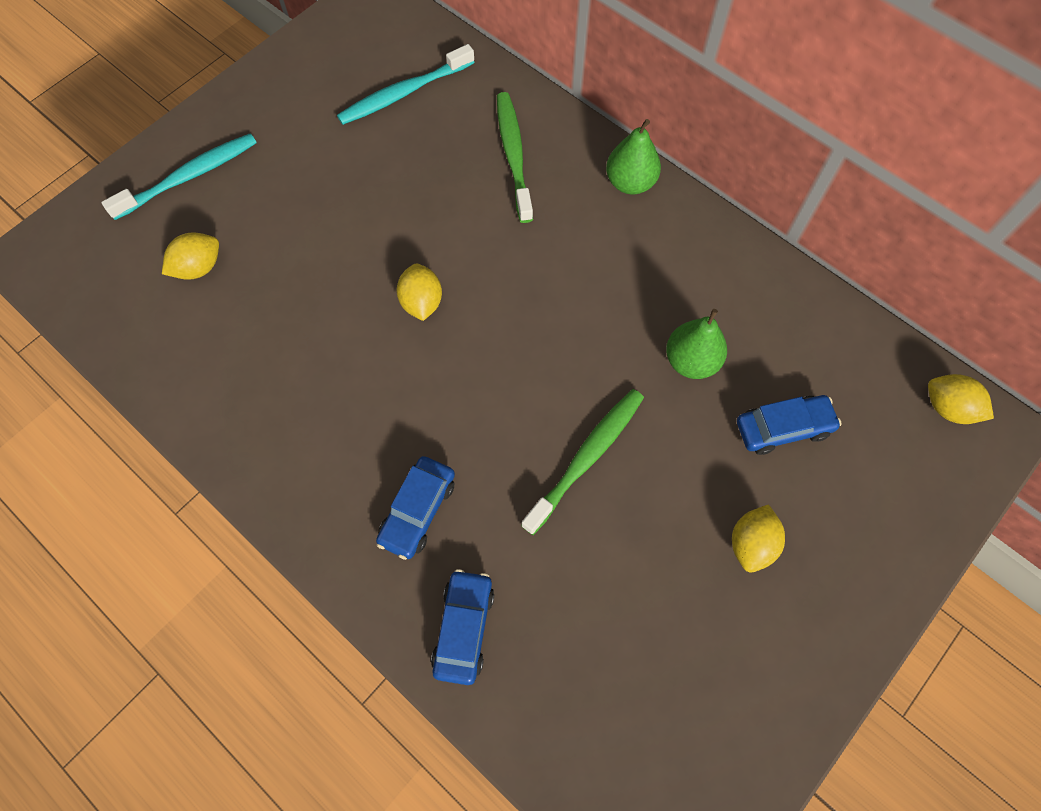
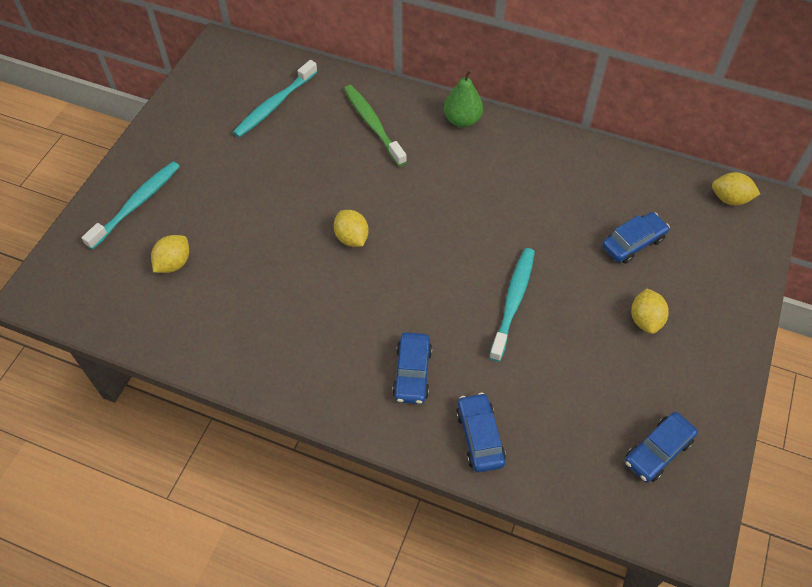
camera: 20 degrees left, 10 degrees down
green toothbrush [521,389,644,535] -> turquoise toothbrush [489,248,535,362]
green pear [666,309,727,379] -> none
none -> blue car [625,412,698,483]

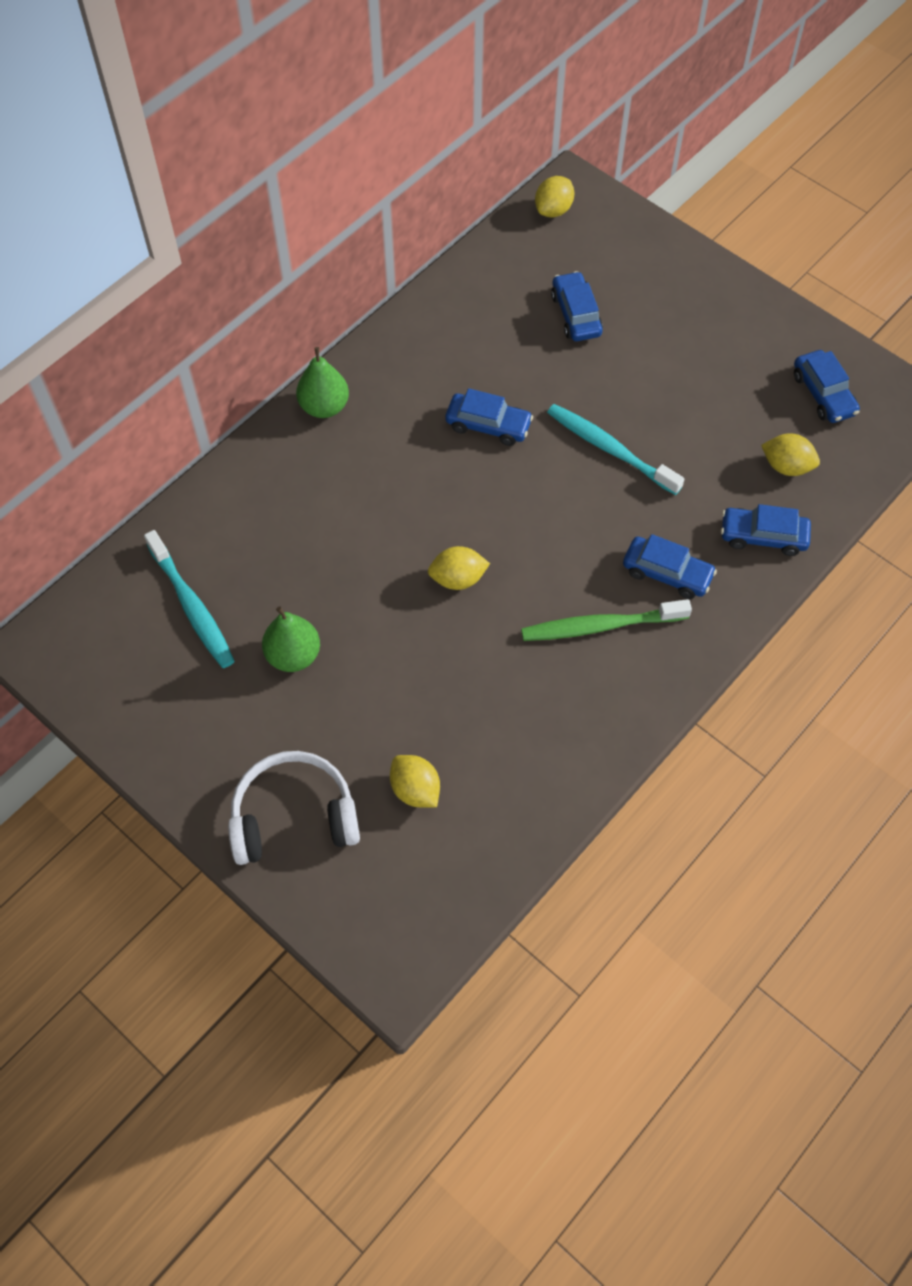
camera: 70 degrees left, 5 degrees up
turquoise toothbrush [82,161,180,250] -> white headphones [228,751,360,865]
green toothbrush [344,85,407,166] -> green toothbrush moved to [521,599,692,641]
yellow lemon [631,289,669,334] -> yellow lemon moved to [761,433,820,476]
none -> green pear [262,606,320,672]
none -> blue car [445,388,533,446]

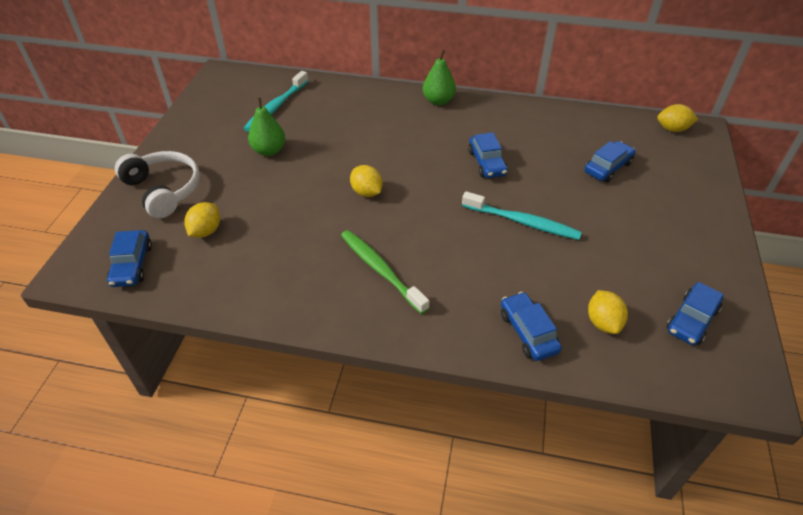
camera: 60 degrees right, 15 degrees down
turquoise toothbrush [547,404,685,495] -> turquoise toothbrush turned 105 degrees clockwise [462,191,582,240]
blue car [623,534,717,599] -> blue car moved to [107,230,152,287]

